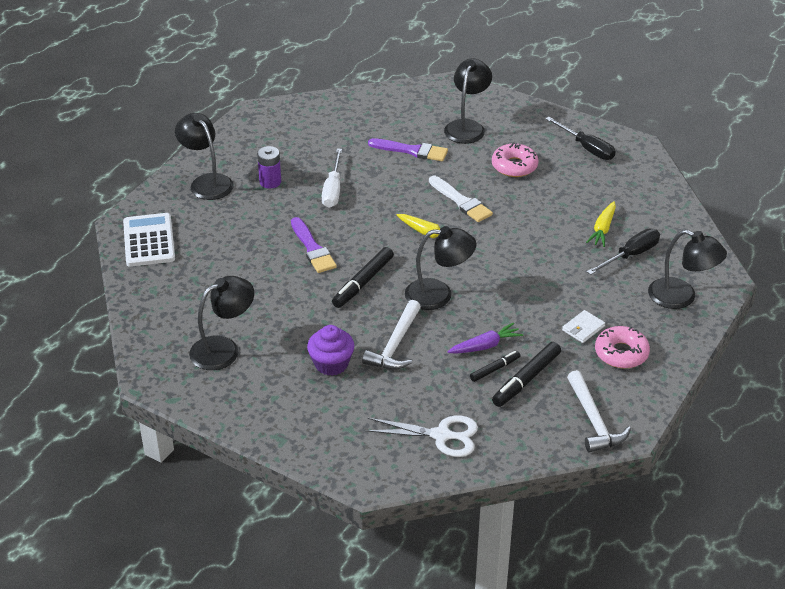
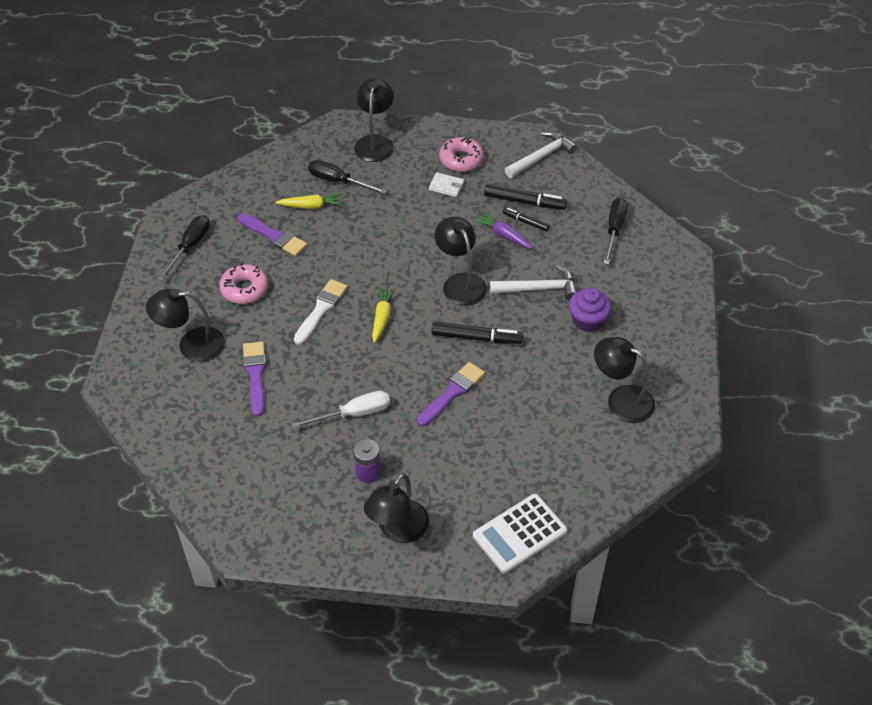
camera: 115 degrees left, 10 degrees up
white scissors [365,416,478,457] -> black screwdriver [603,197,628,265]
none -> purple brush [238,213,307,256]

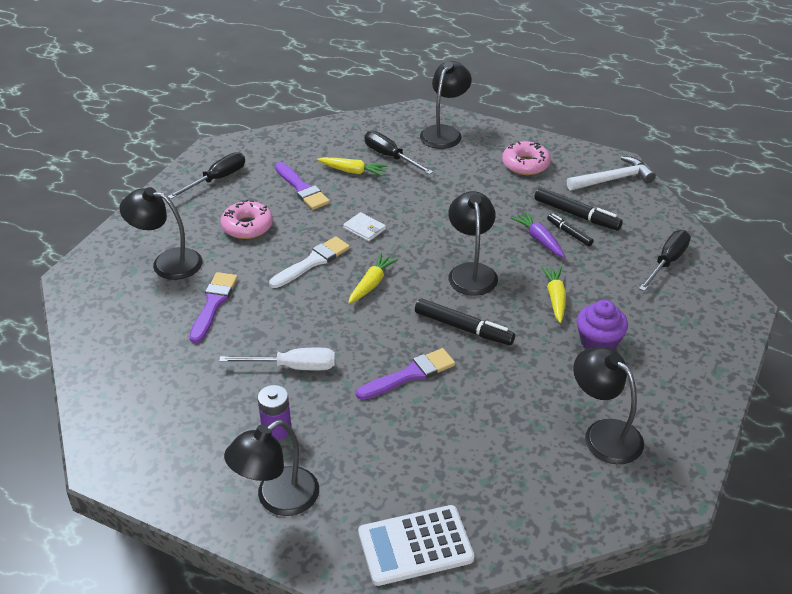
camera: 20 degrees right, 10 degrees down
white wallet [429,172,464,197] -> white wallet moved to [343,212,386,241]
white hammer [490,265,577,301] -> yellow carrot [541,266,566,323]

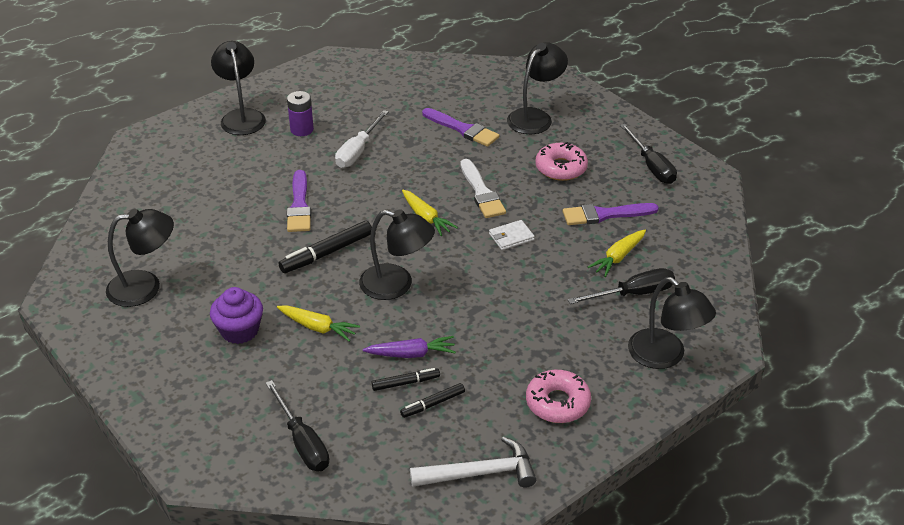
camera: 115 degrees right, 0 degrees up
white calculator [358,505,474,586] -> none
black marker [534,187,623,230] -> black marker [400,383,465,418], size x0.59
white hammer [567,156,656,190] -> white hammer turned 105 degrees counterclockwise [410,436,536,487]

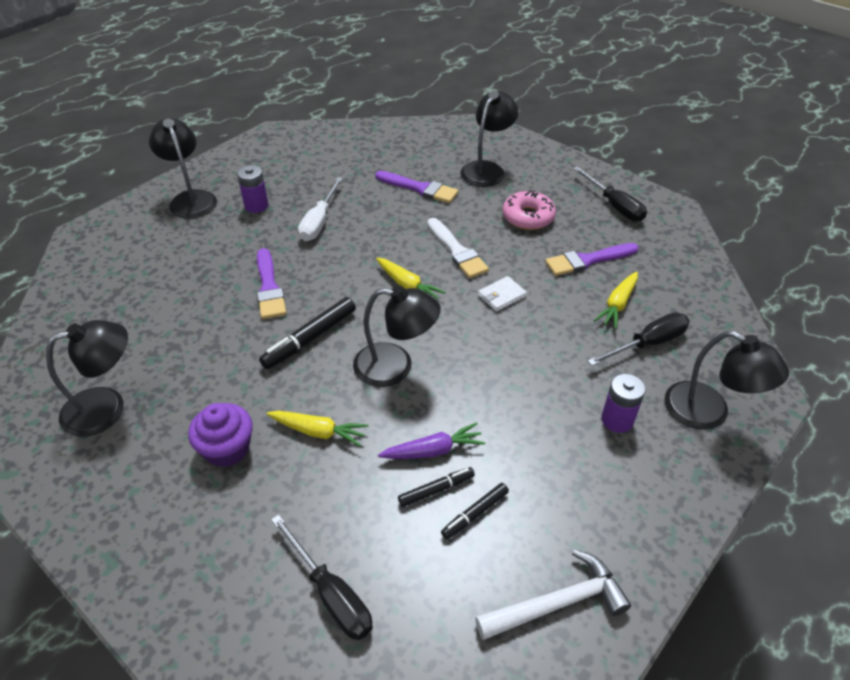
camera: 10 degrees left, 5 degrees up
pink donut [526,370,591,423] -> none
none -> purple battery [601,374,645,433]

